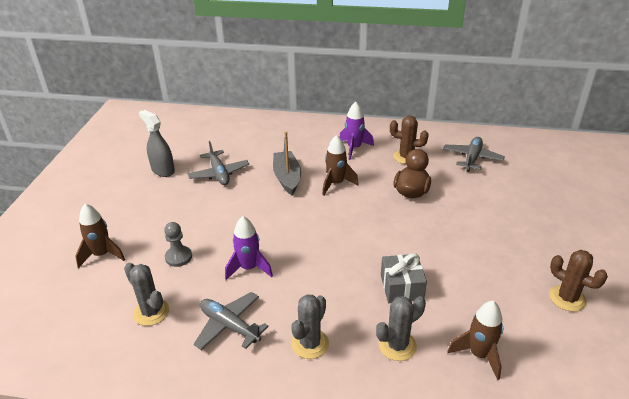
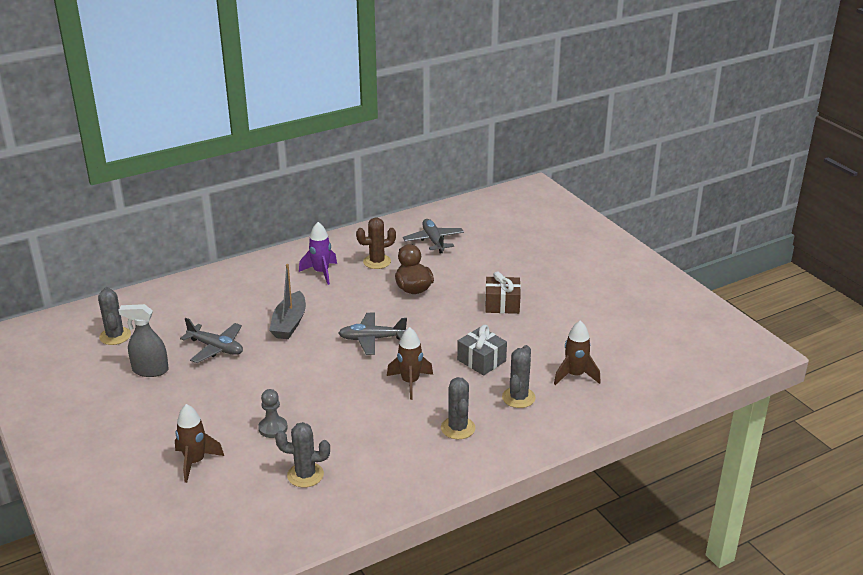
camera: 40 degrees left, 5 degrees down
grey plane [194,292,269,350] -> grey plane moved to [339,313,407,355]
purple rocket [225,216,273,280] -> none
grey boat [273,132,301,195] -> grey boat turned 120 degrees counterclockwise [269,264,306,339]
brown rocket [322,135,359,195] -> brown rocket moved to [387,327,433,400]
brown cactus [549,250,608,312] -> none
none -> grey cactus [98,287,131,345]
none -> brown gift [485,271,521,314]

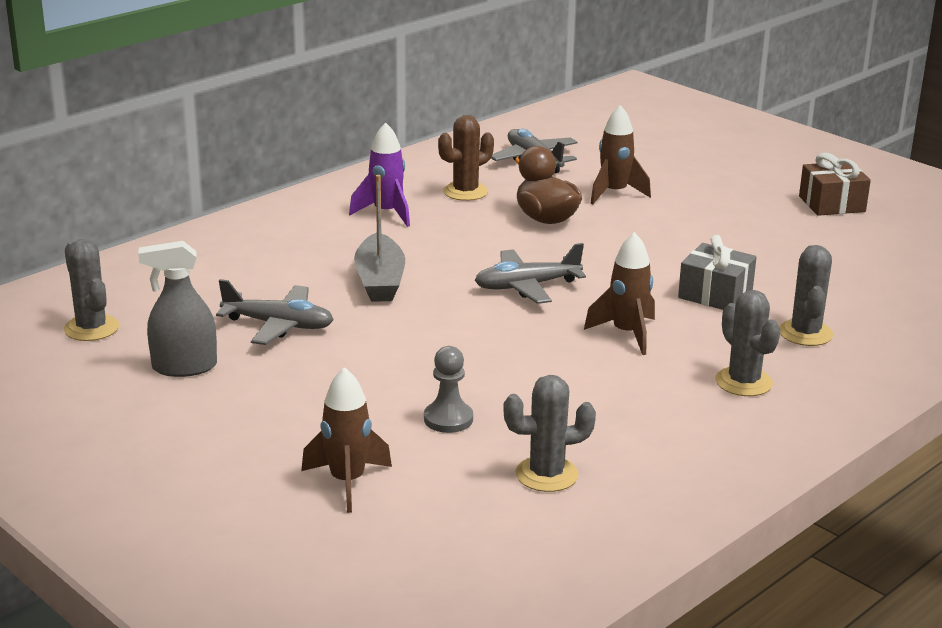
camera: 15 degrees left, 5 degrees down
brown gift [485,271,521,314] -> brown gift moved to [799,153,871,216]
brown rocket [554,320,601,385] -> brown rocket moved to [590,105,651,205]

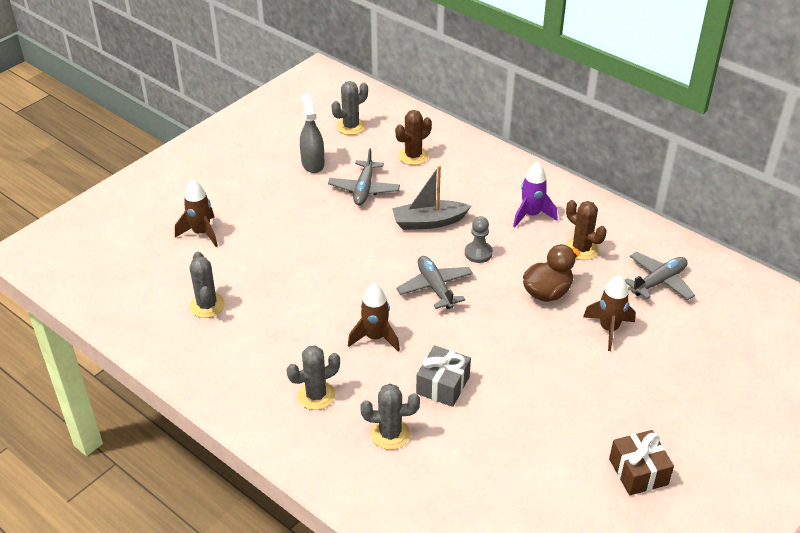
camera: 85 degrees right, 15 degrees up
grey pawn [424,346,473,433] -> grey pawn moved to [465,216,493,263]
none -> brown cactus [395,110,432,165]

